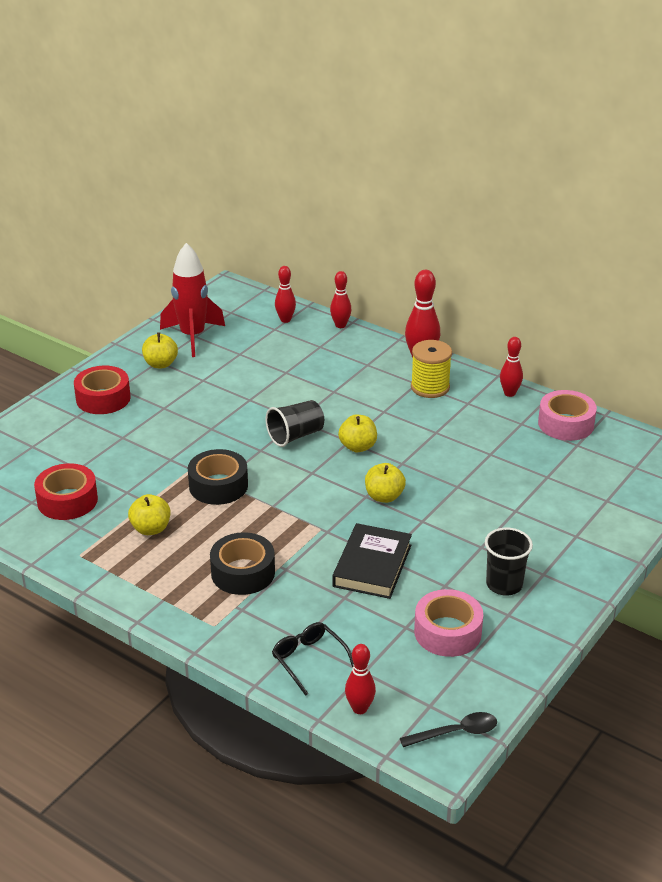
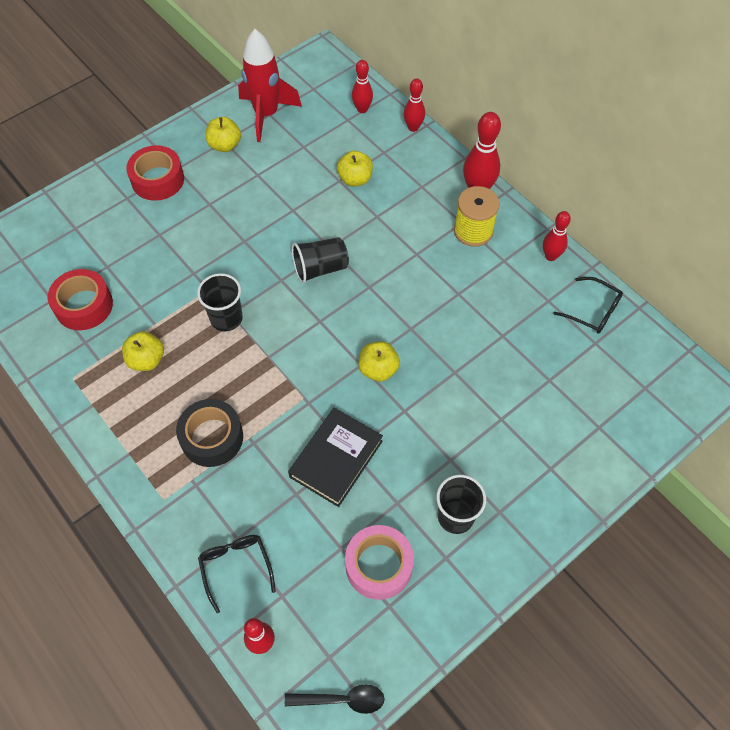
camera: 15 degrees right, 25 degrees up
black tape [188,449,248,505] -> black cup [197,273,243,332]
yellow apple [338,414,377,452] -> yellow apple moved to [337,150,373,186]
pink tape [538,390,597,441] -> black glasses [554,277,623,334]

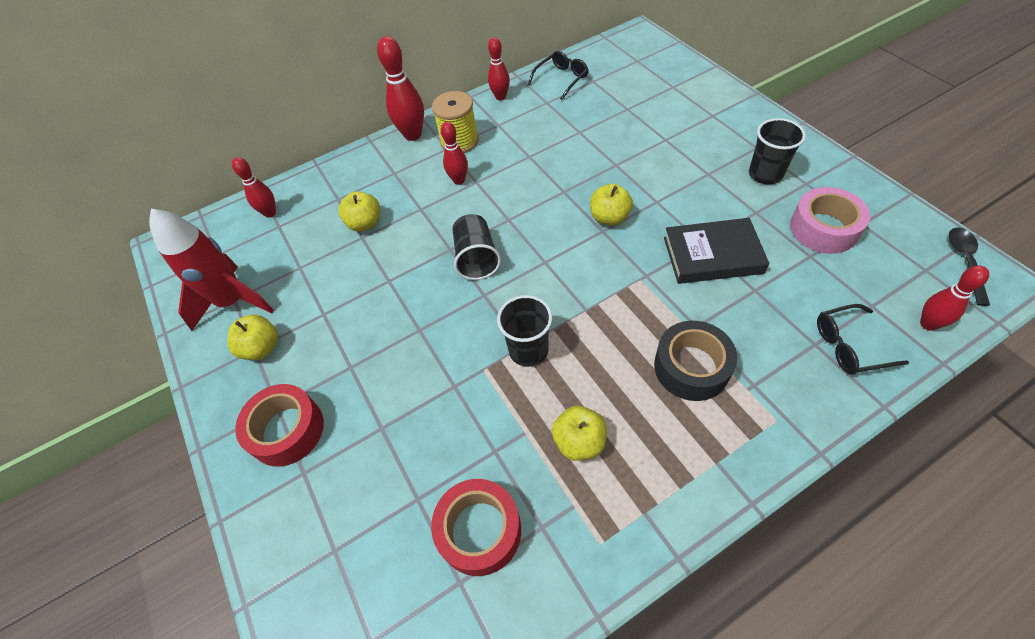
camera: 75 degrees left, 5 degrees down
black book [288,408,383,507] -> black book turned 45 degrees counterclockwise [664,218,769,284]
red bowling pin [404,78,425,132] -> red bowling pin moved to [441,122,468,185]

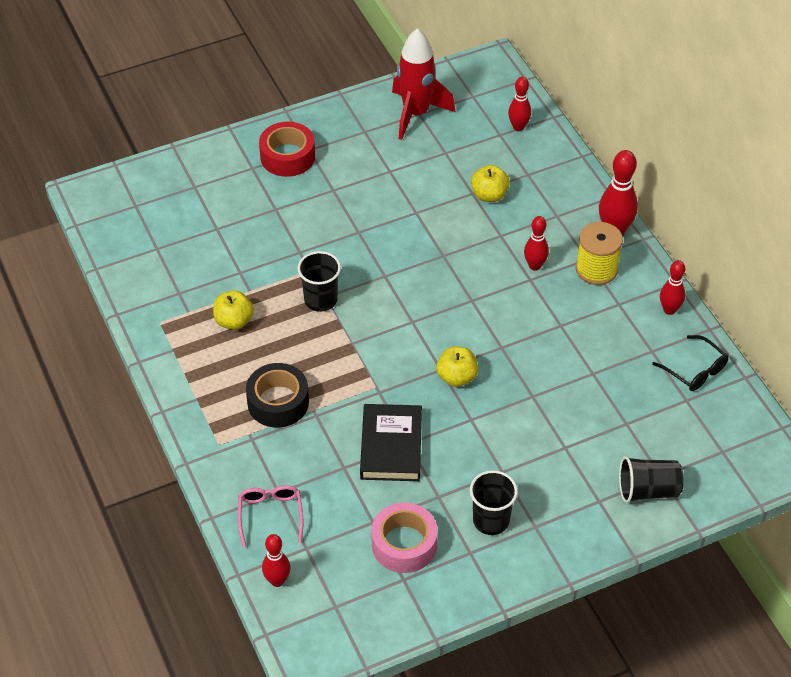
camera: 90 degrees right, 5 degrees down
yellow apple [228,315,278,360] -> none
red tape [431,479,521,576] -> none
black cup [452,214,501,280] -> black cup moved to [619,456,684,503]
black glasses [817,304,909,375] -> pink glasses [238,485,303,547]
black spoon [949,227,990,306] -> none

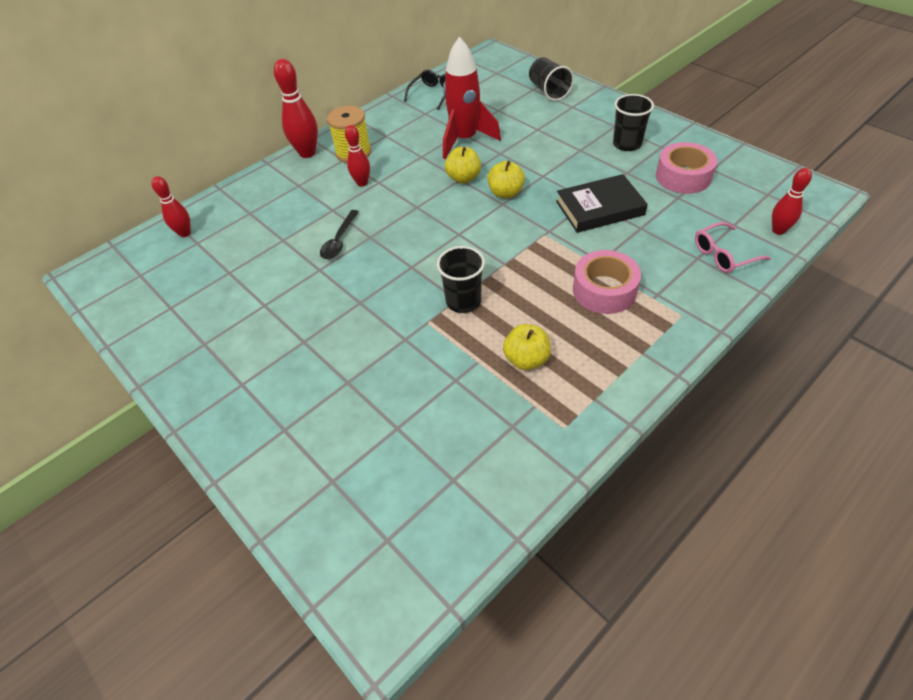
camera: 105 degrees left, 0 degrees up
black tape [246,363,309,427] -> pink tape [573,250,641,314]
red tape [259,122,315,177] -> none
red rocket [392,28,456,140] -> red rocket moved to [443,37,501,159]
yellow apple [471,165,510,202] -> yellow apple moved to [445,147,481,184]
red bowling pin [660,260,685,315] -> none
none -> black spoon [320,210,359,259]

